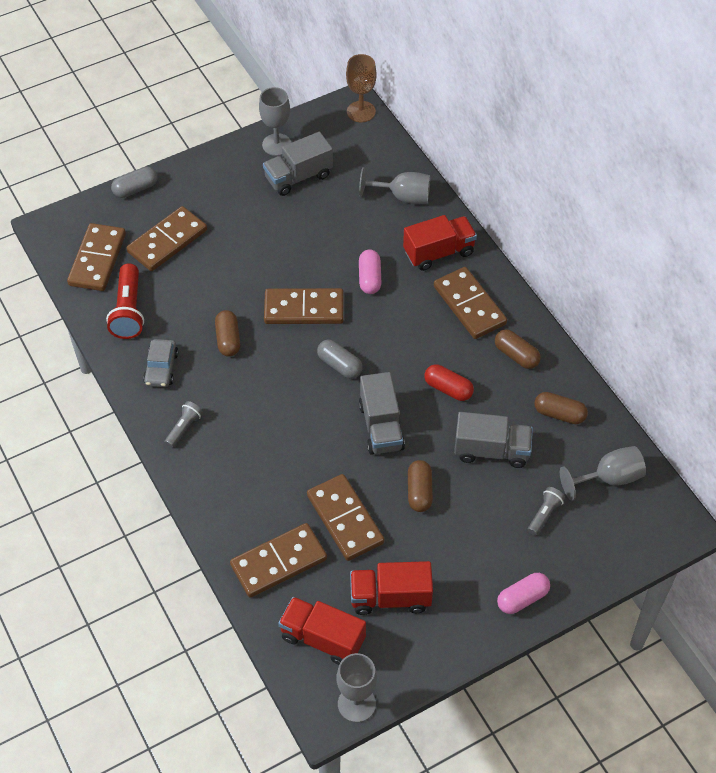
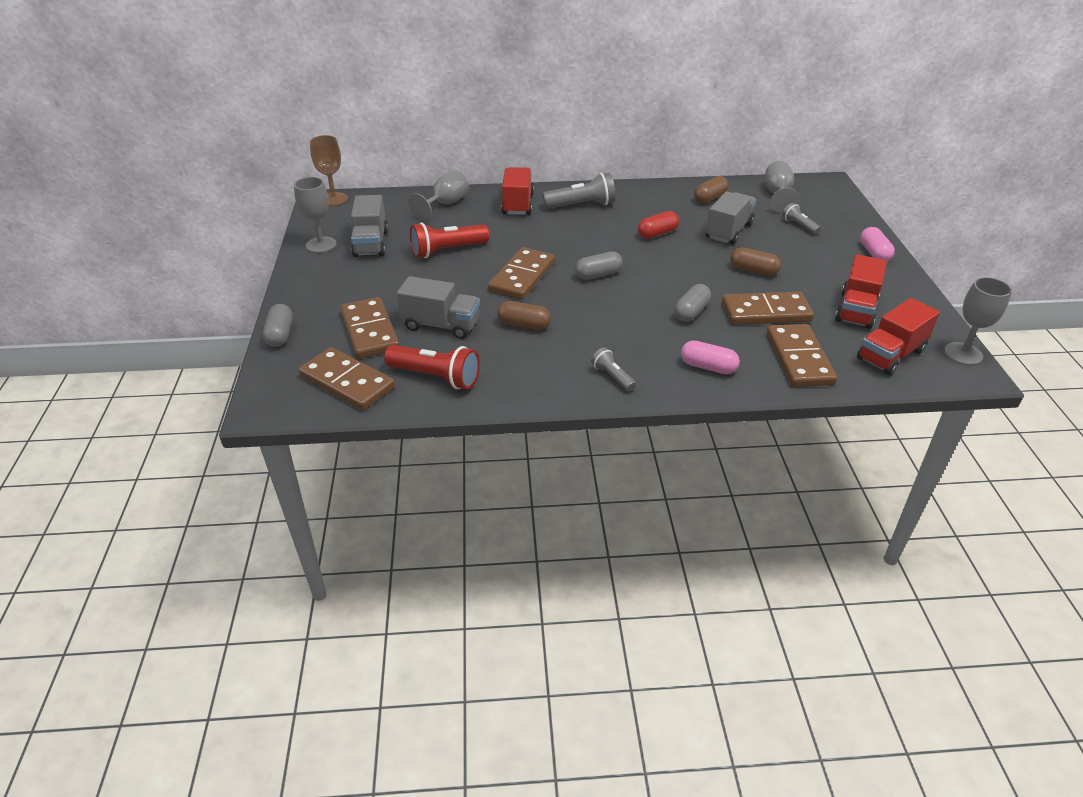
camera: 65 degrees left, 15 degrees down
grey car [143,339,178,387] -> none
pink capsule [359,249,381,294] -> pink capsule moved to [681,340,740,374]
grey truck [359,372,405,455] -> grey truck moved to [397,276,480,339]
brown domino [434,267,507,339] -> grey flashlight [542,173,615,209]
brown capsule [495,329,541,369] -> none
none -> red flashlight [410,222,489,258]
none -> grey capsule [674,284,711,322]

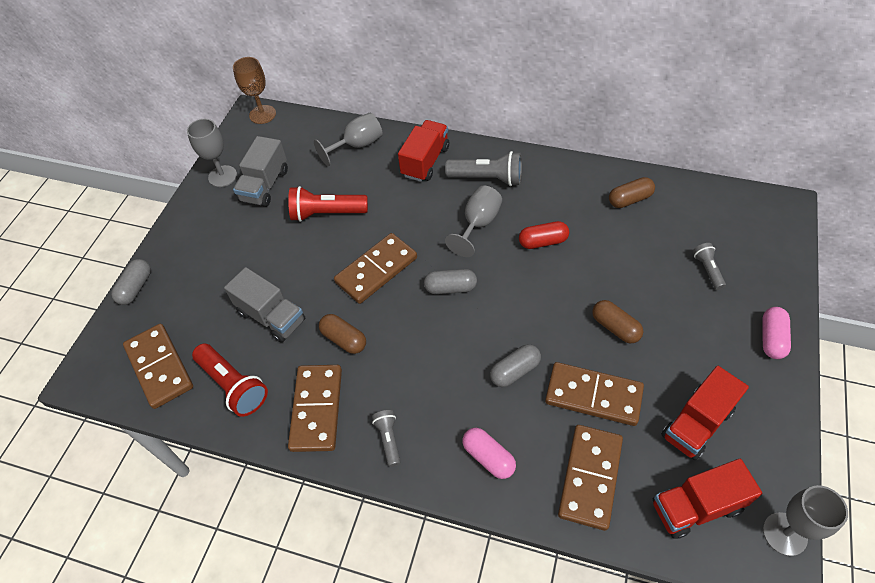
camera: 25 degrees right, 15 degrees up
brown domino [340,297,400,359] -> brown domino moved to [288,365,342,452]
grey truck [706,191,756,245] -> none
grey goblet [765,161,800,214] -> grey goblet moved to [445,186,502,257]

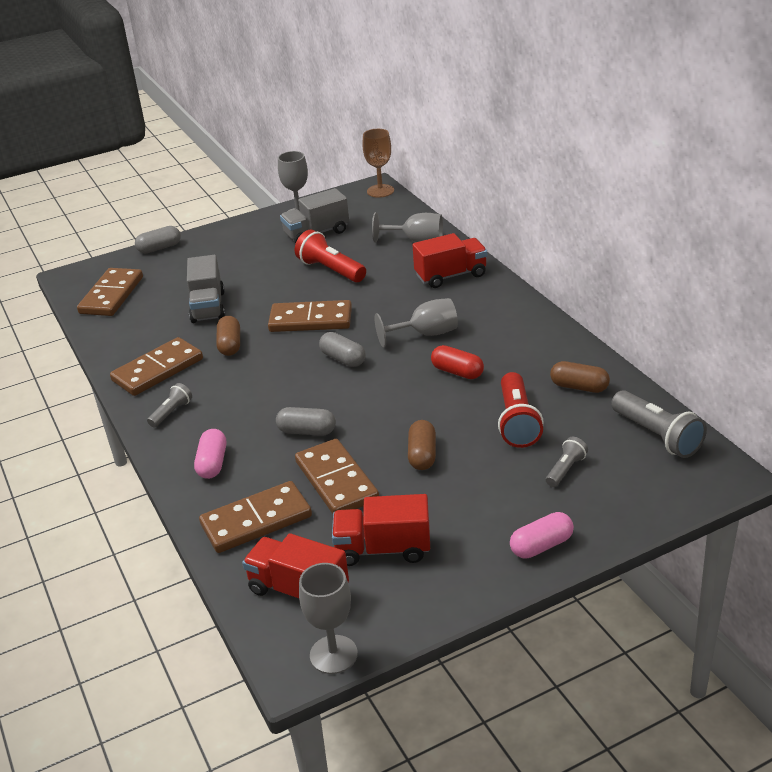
camera: 45 degrees right, 20 degrees down
red flashlight [192,344,268,417] -> red flashlight moved to [498,372,544,448]
grey flashlight [445,151,522,186] -> grey flashlight moved to [611,390,707,458]

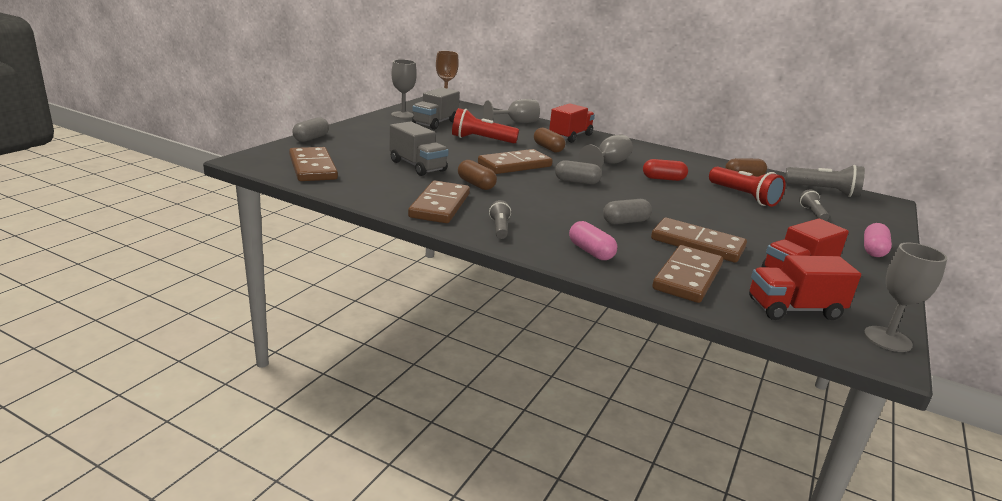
camera: 40 degrees left, 10 degrees down
brown capsule [408,420,436,470] -> brown capsule moved to [534,127,565,153]

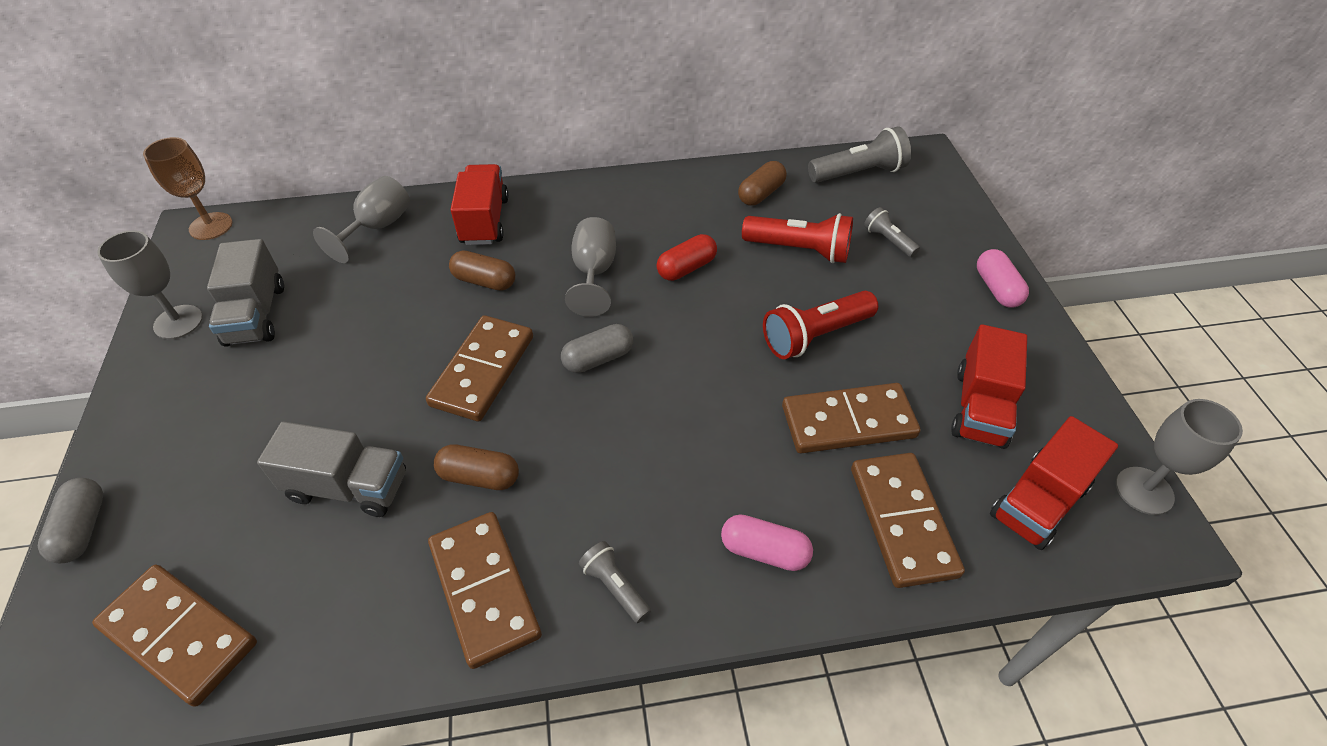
camera: 35 degrees left, 25 degrees up
red flashlight [452,108,519,143] -> red flashlight moved to [763,291,878,359]
grey capsule [603,199,652,224] -> none

